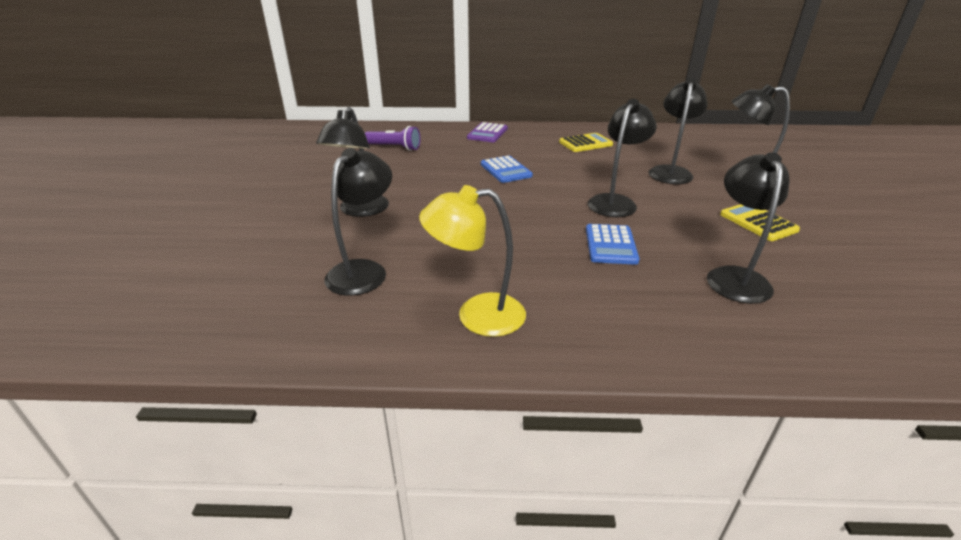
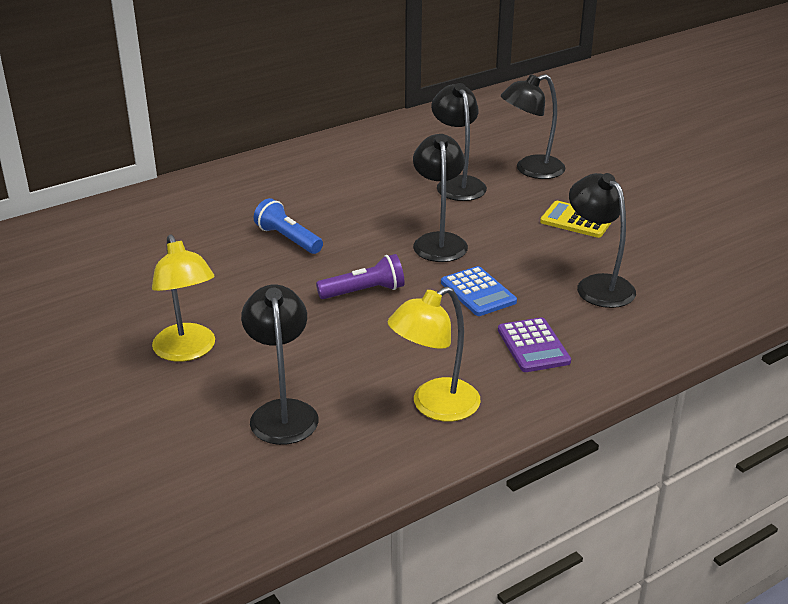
camera: 35 degrees left, 0 degrees up
black lamp [316,107,389,217] -> yellow lamp [152,235,215,362]
purple flashlight [365,126,421,151] -> purple flashlight moved to [316,254,405,299]
purple calculator [467,122,508,142] -> purple calculator moved to [498,317,571,372]
blue calculator [481,156,533,183] -> blue flashlight [254,198,323,254]
yellow calculator [559,133,613,152] -> none

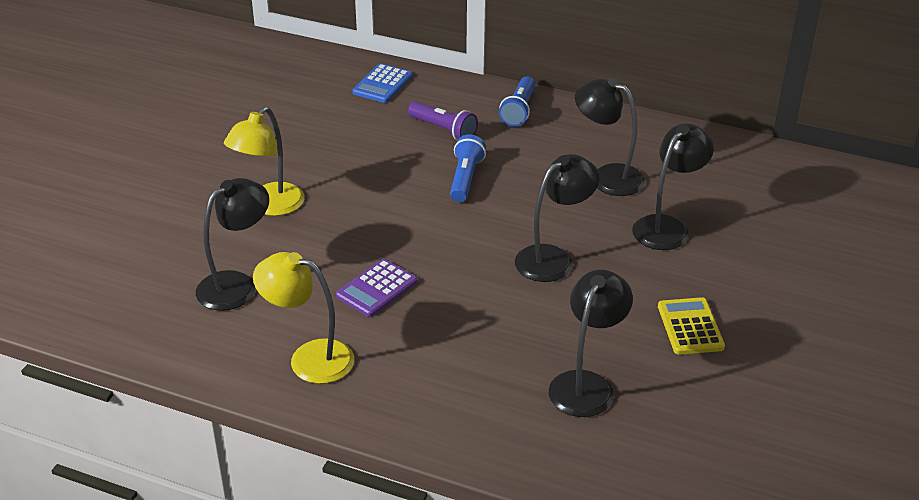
camera: 55 degrees right, 5 degrees up
purple flashlight [316,254,405,299] -> purple flashlight moved to [408,101,478,141]
blue calculator [441,266,517,316] -> blue calculator moved to [352,63,412,103]
purple calculator [498,317,571,372] -> purple calculator moved to [336,259,418,317]
black lamp [501,74,566,179] -> black lamp moved to [575,78,645,196]
none -> blue flashlight [499,76,535,127]

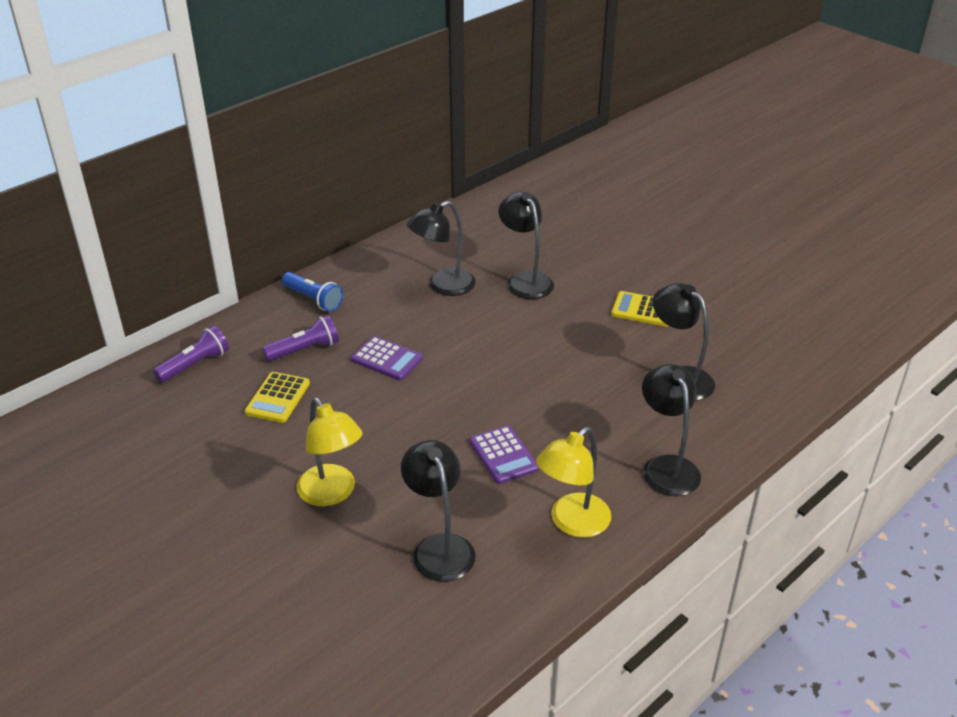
camera: 65 degrees left, 0 degrees up
blue calculator [352,63,412,103] -> purple flashlight [153,326,229,383]
blue flashlight [450,134,486,202] -> purple calculator [351,336,423,380]
black lamp [515,154,599,282] -> black lamp moved to [642,364,701,496]
none -> yellow calculator [245,372,310,423]

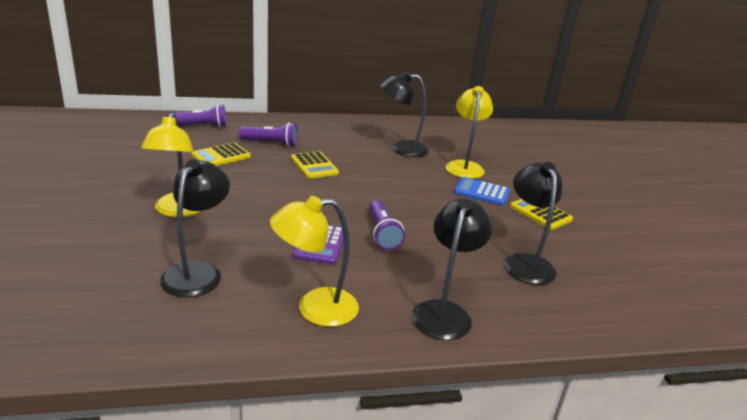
camera: 30 degrees right, 10 degrees down
blue flashlight [282,272,344,312] -> none
purple calculator [351,336,423,380] -> yellow calculator [291,151,339,179]
black lamp [498,191,554,299] -> yellow lamp [446,86,493,179]
none -> purple flashlight [369,200,405,250]
none -> blue calculator [454,177,510,206]

